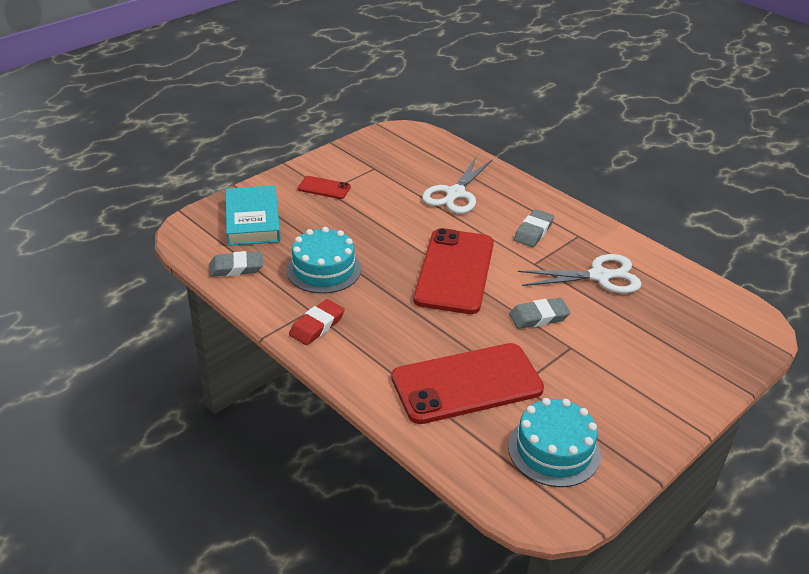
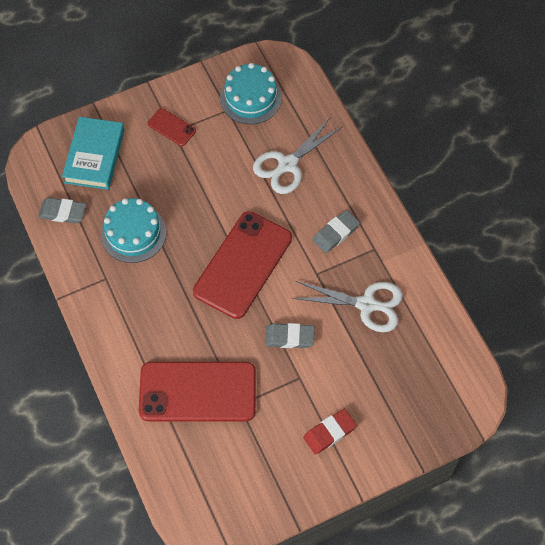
camera: 20 degrees right, 25 degrees up
red eraser [289,299,345,345] -> red eraser moved to [303,409,357,455]
turquoise cake [508,398,601,487] -> turquoise cake moved to [220,63,282,124]

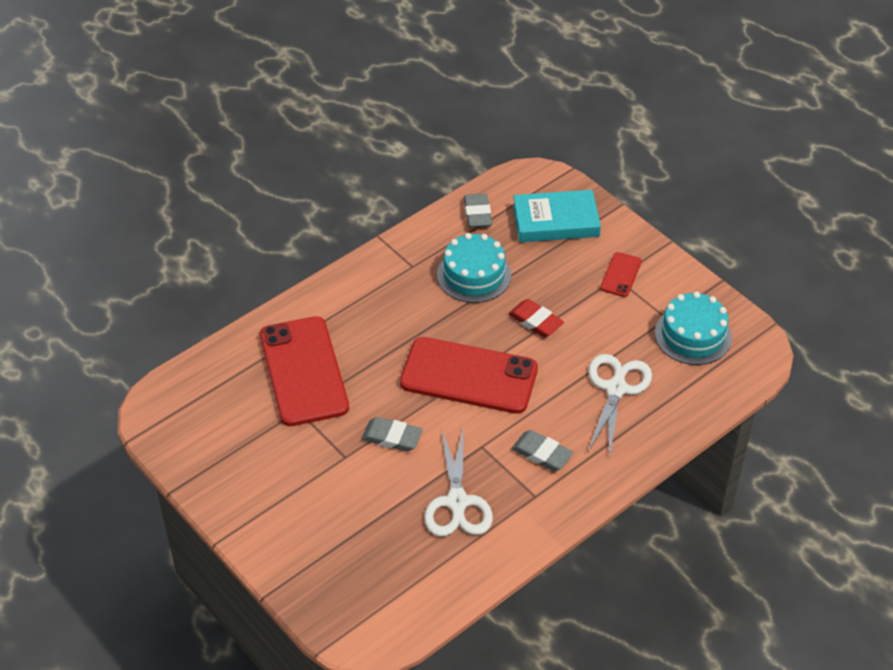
camera: 75 degrees right, 15 degrees down
white scissors [253,118,343,194] -> white scissors turned 75 degrees clockwise [588,354,652,456]
grey eraser [265,323,315,348] -> grey eraser turned 60 degrees counterclockwise [361,417,423,452]
red eraser [303,409,357,455] -> red eraser moved to [508,299,564,337]

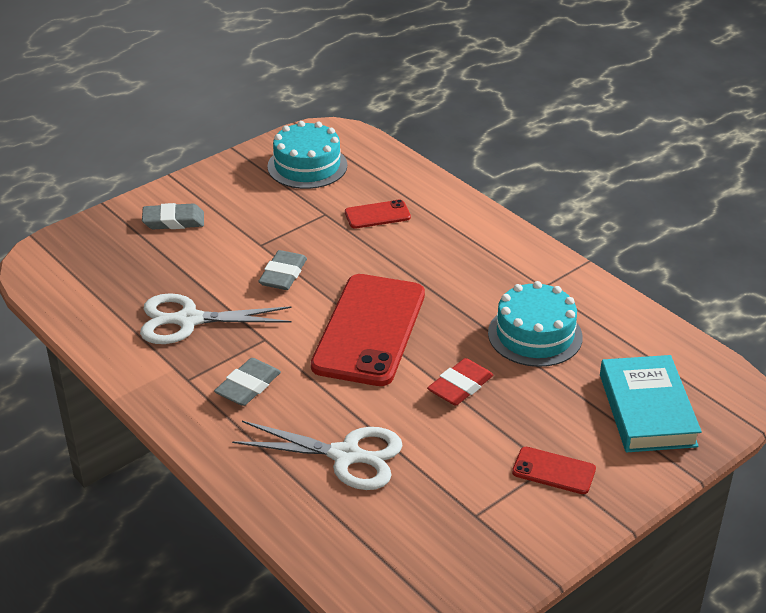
camera: 90 degrees right, 10 degrees down
red phone [260,316,349,426] -> red phone [345,200,411,229], size x0.45
grey eraser [464,194,492,228] -> grey eraser moved to [142,203,204,229]
turquoise cake [655,291,732,365] -> turquoise cake moved to [267,121,347,189]

